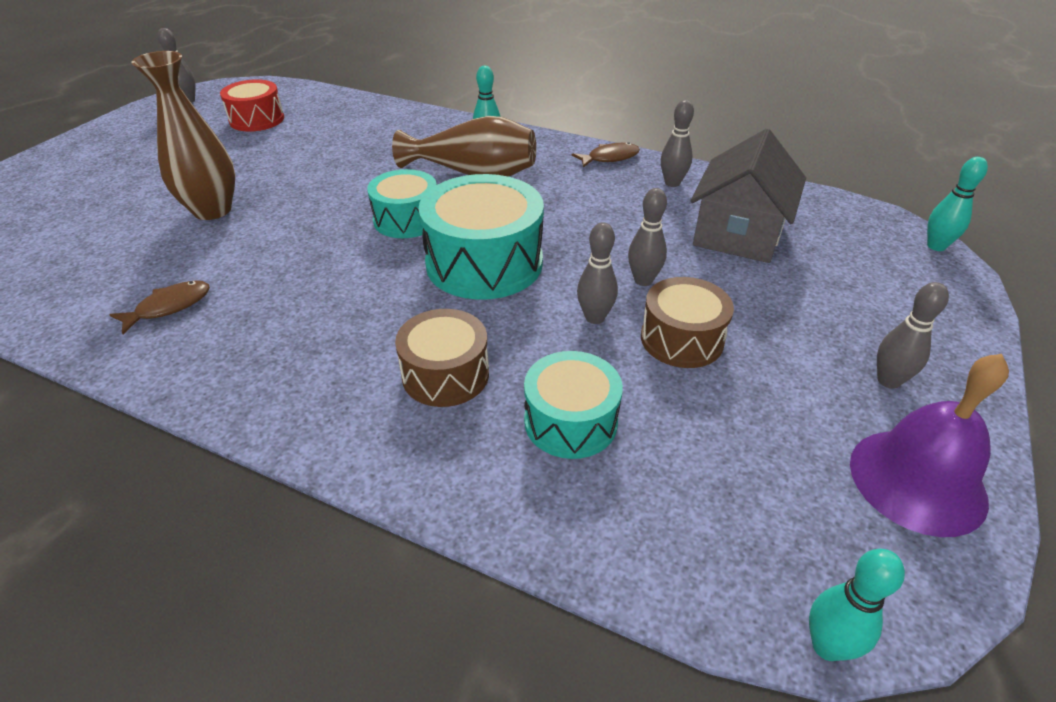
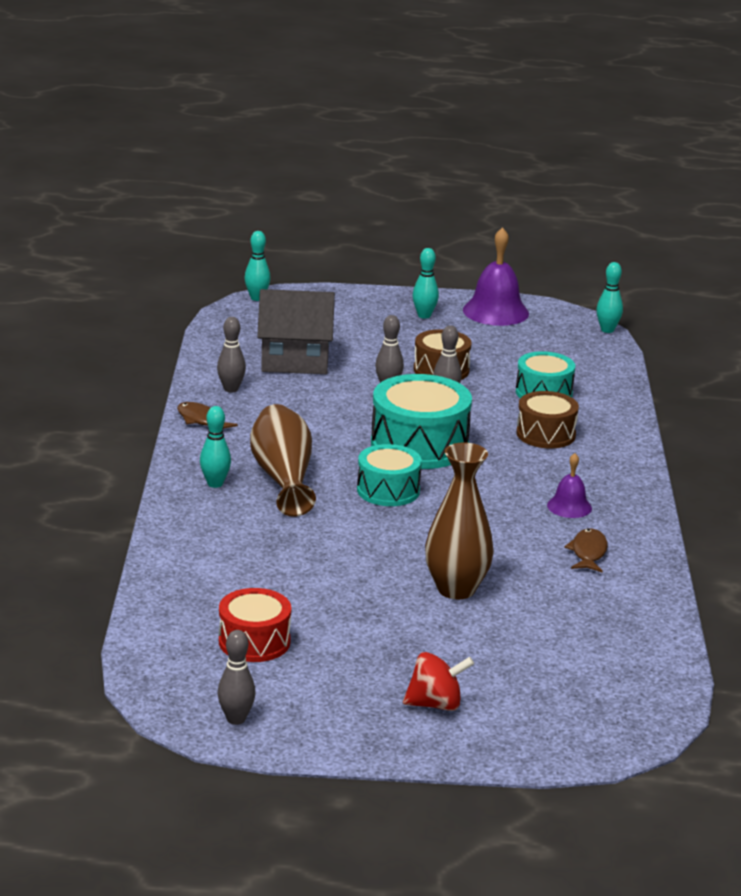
camera: 115 degrees left, 15 degrees down
brown fish [109,280,210,334] -> brown fish turned 75 degrees clockwise [564,528,608,572]
grey bowling pin [877,282,949,389] -> turquoise bowling pin [412,248,439,319]
none -> red spinning top [403,652,474,711]
none -> purple bell [547,453,592,518]

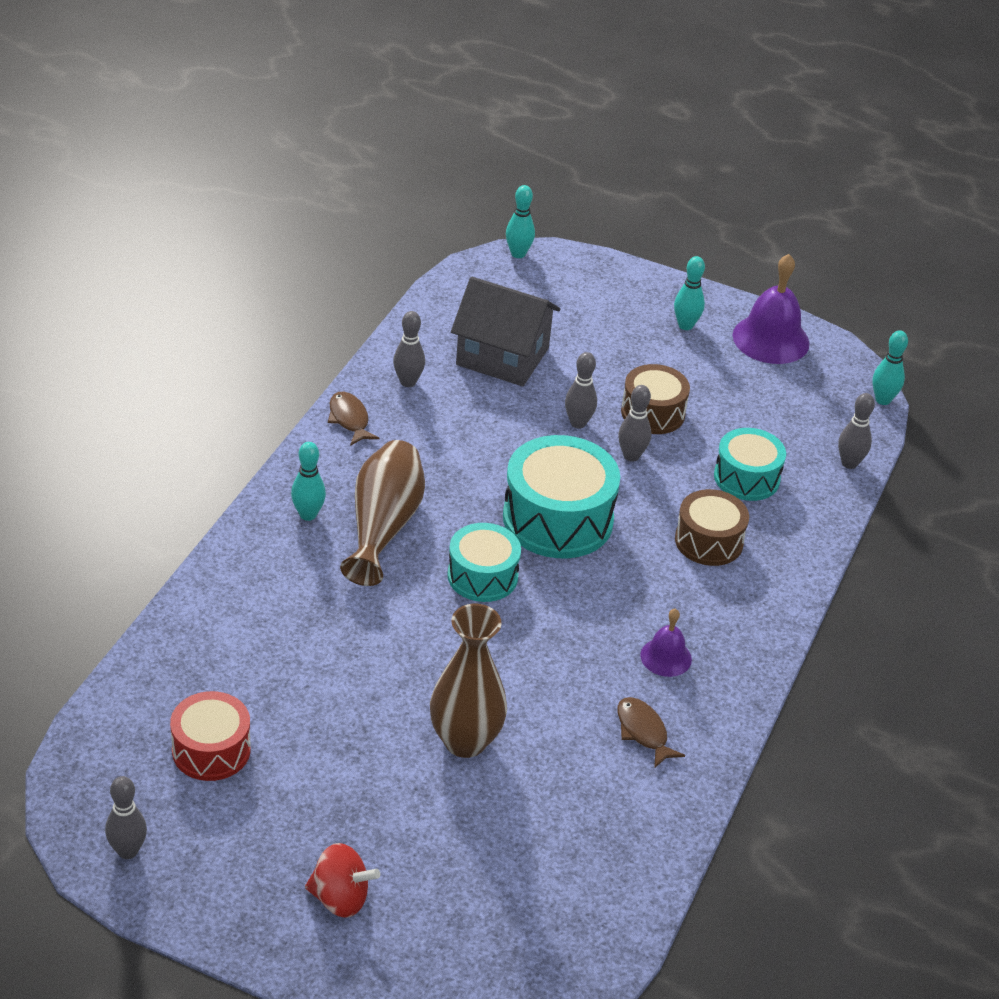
camera: 20 degrees right, 15 degrees up
brown fish [564,528,608,572] -> brown fish turned 60 degrees counterclockwise [617,697,685,768]
none -> grey bowling pin [838,393,875,469]

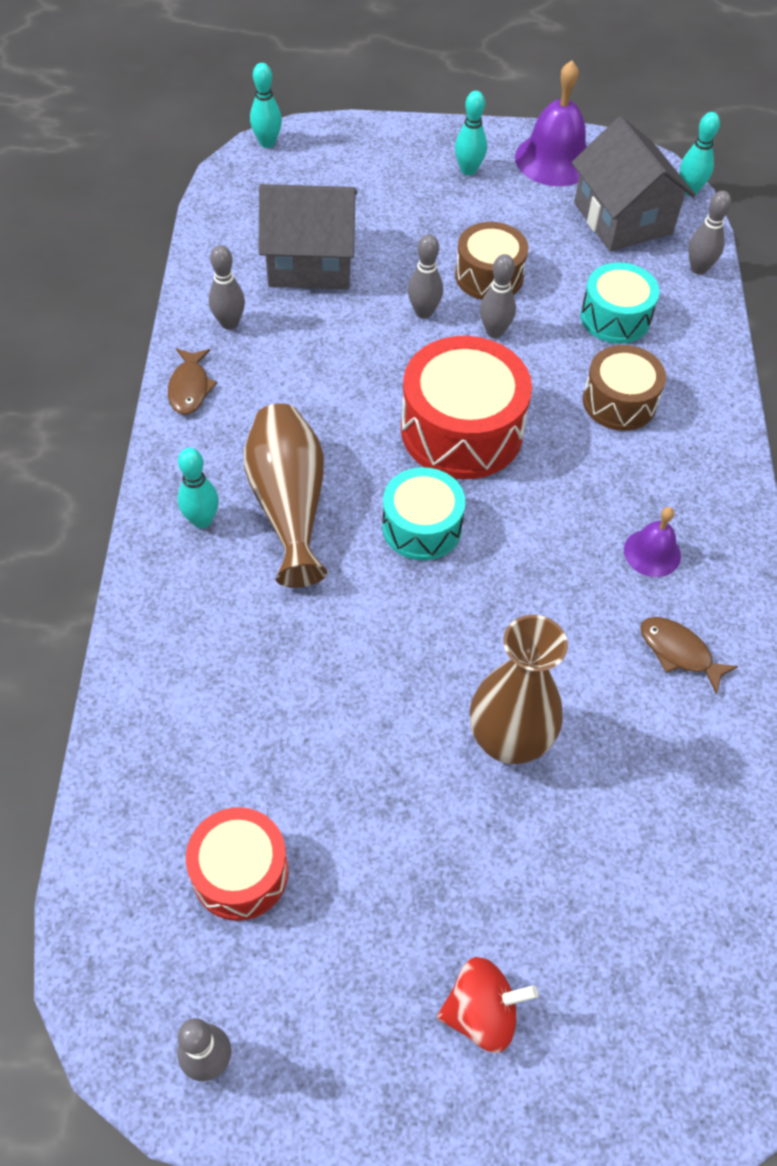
camera: 20 degrees left, 15 degrees up
brown fish [328,392,380,446] -> brown fish turned 135 degrees counterclockwise [168,348,217,415]
turquoise drum [503,435,620,558] -> red drum [401,336,532,479]
none -> grey house [572,116,695,252]

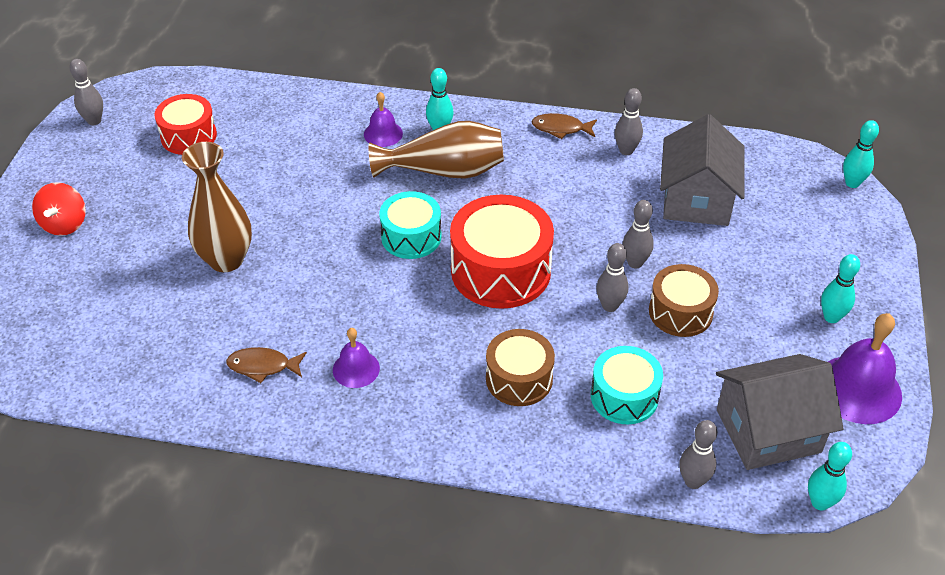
camera: 100 degrees right, 10 degrees down
brown fish [641,617,738,695] -> brown fish turned 135 degrees counterclockwise [226,347,307,383]
none -> purple bell [364,92,403,147]

